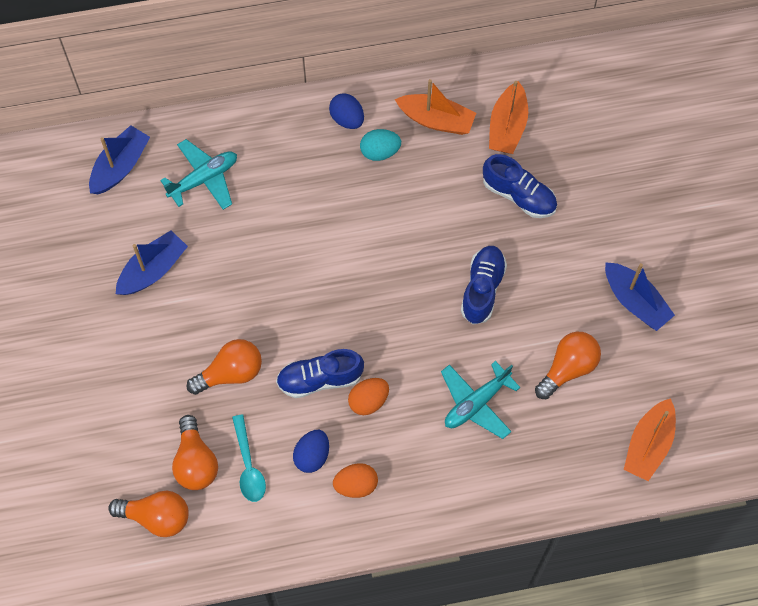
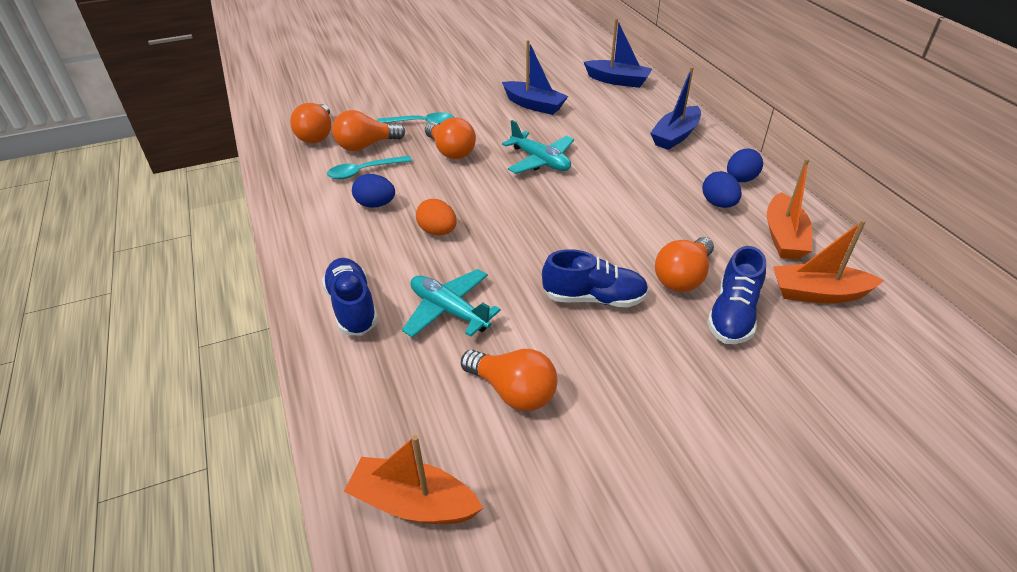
camera: 80 degrees right, 25 degrees down
turquoise plane [160,139,237,210] -> turquoise plane moved to [502,120,574,174]
blue shoe [276,349,364,398] -> blue shoe moved to [322,258,378,335]
orange egg [333,463,378,498] -> none
turquoise egg [360,129,401,161] -> blue egg [702,171,742,208]
blue boat [605,262,675,331] -> blue boat moved to [650,67,701,150]
none -> turquoise spoon [377,112,454,124]
none -> orange light bulb [655,237,714,292]

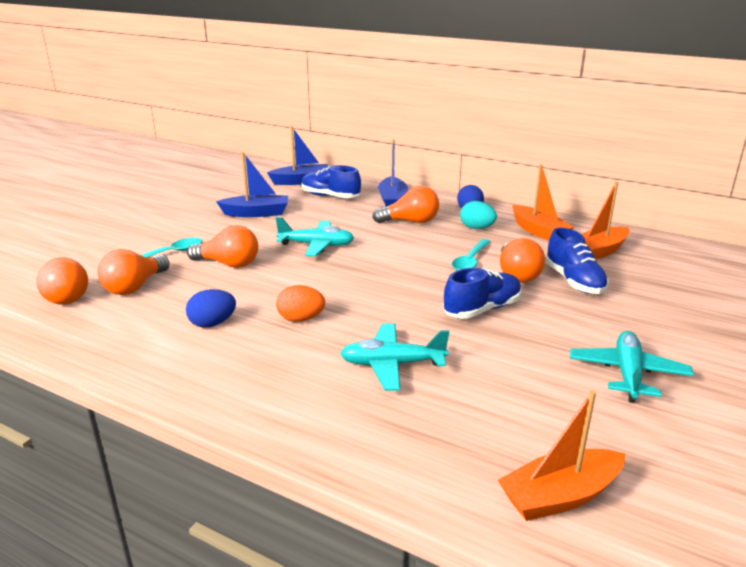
camera: 40 degrees left, 15 degrees down
blue shoe [322,258,378,335] -> blue shoe moved to [302,165,361,198]
turquoise spoon [327,155,412,179] -> turquoise spoon moved to [452,239,491,271]
orange light bulb [461,349,557,411] -> orange light bulb moved to [372,186,439,223]
blue egg [702,171,742,208] -> turquoise egg [460,201,497,229]
none -> turquoise plane [570,331,694,402]

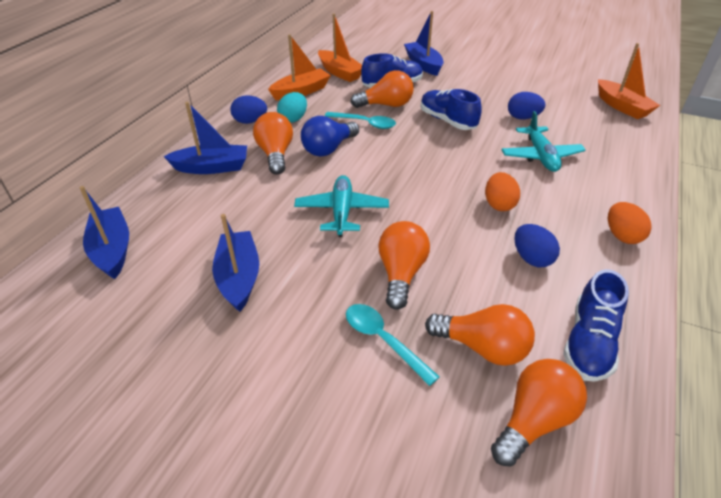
camera: 95 degrees left, 15 degrees up
blue shoe [302,165,361,198] -> blue shoe moved to [563,269,629,382]
turquoise plane [570,331,694,402] -> none
none -> blue light bulb [301,116,359,157]
none -> blue boat [404,11,444,76]
none -> blue egg [508,92,545,120]
none -> orange egg [608,202,652,244]

